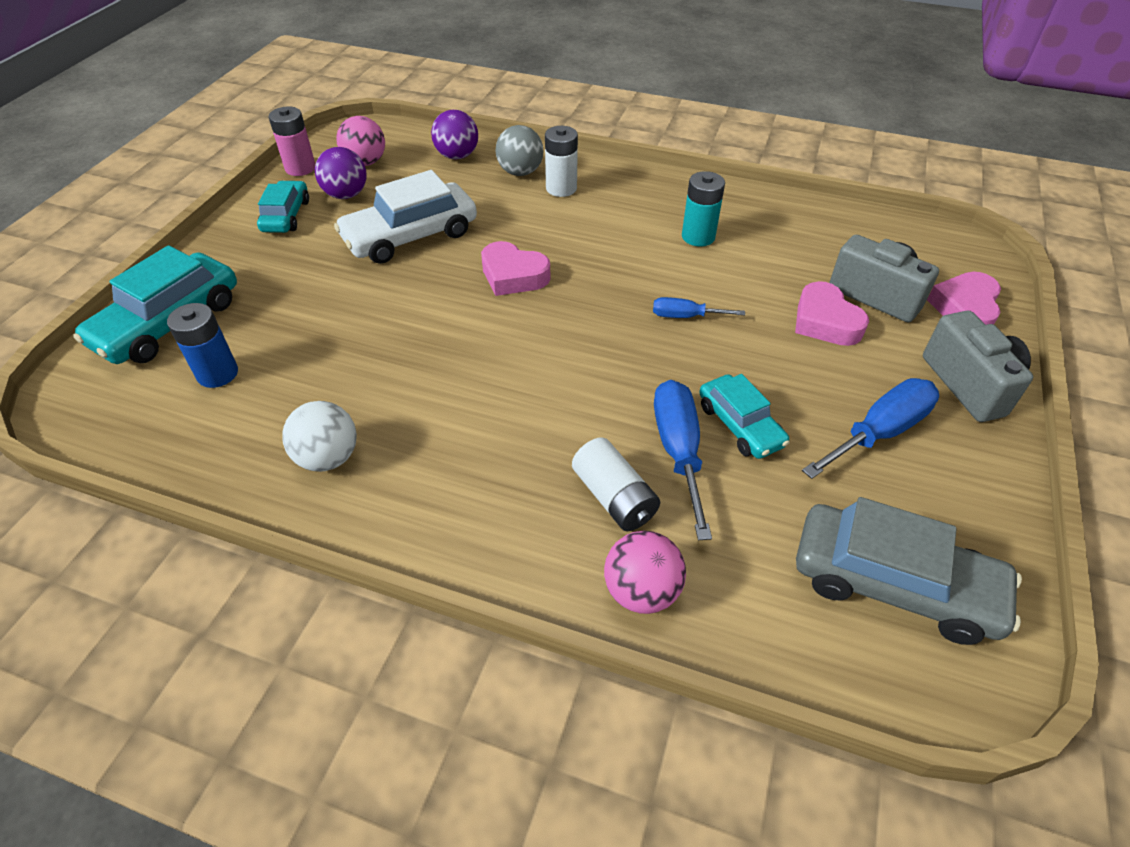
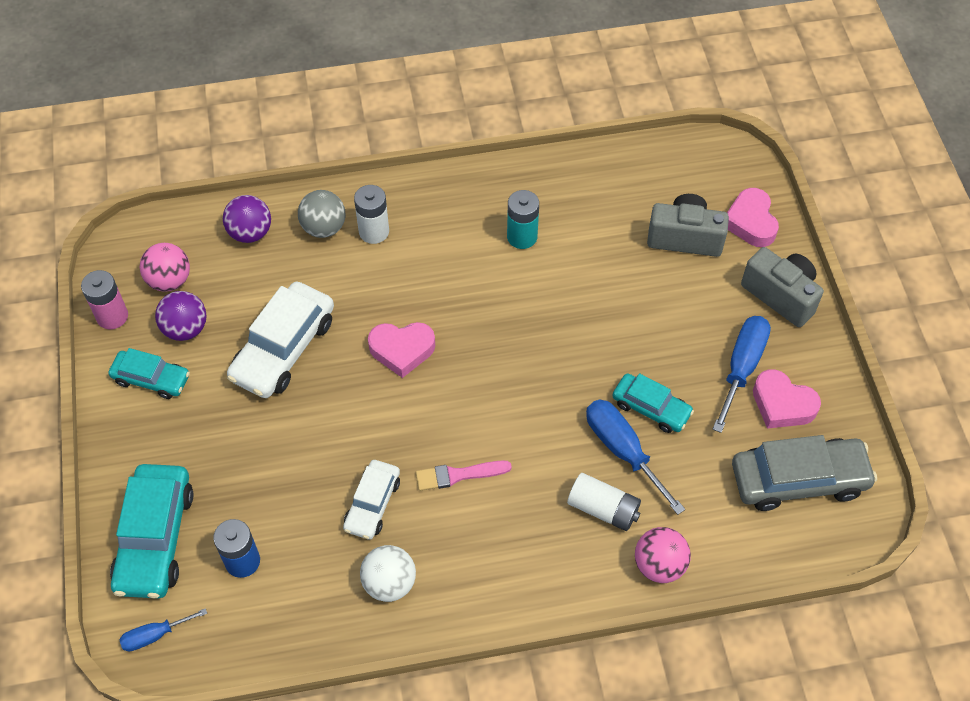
camera: 30 degrees left, 10 degrees up
turquoise car [257,180,309,233] -> turquoise car turned 135 degrees clockwise [108,348,190,399]
blue screwdriver [653,297,745,318] -> blue screwdriver moved to [119,608,207,652]
pink heart [795,281,869,346] -> pink heart moved to [753,369,821,429]
none -> white car [343,460,400,540]
none -> pink brush [416,460,512,491]

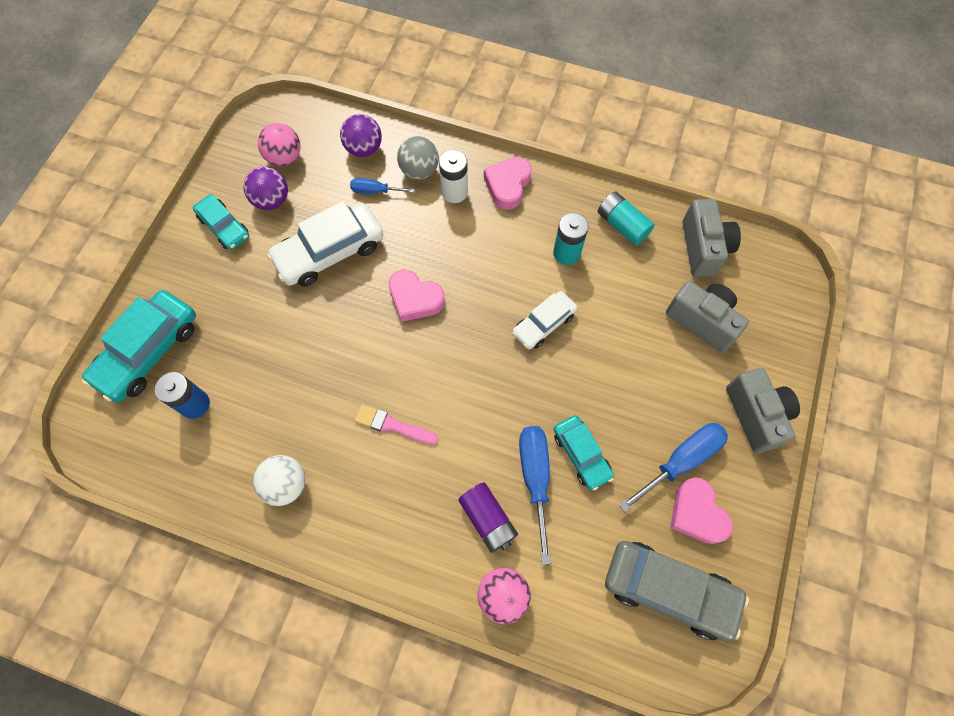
camera: 30 degrees right, 10 degrees up
pink battery [81,270,128,329] -> none
blue screwdriver [119,608,207,652] -> blue screwdriver moved to [350,178,415,194]
white car [343,460,400,540] -> white car moved to [512,291,577,349]
white battery [567,473,641,531] -> purple battery [458,482,518,553]
pink heart [727,188,779,247] -> pink heart moved to [484,157,532,210]
none -> turquoise battery [598,192,655,245]
none -> grey camera [682,199,741,277]

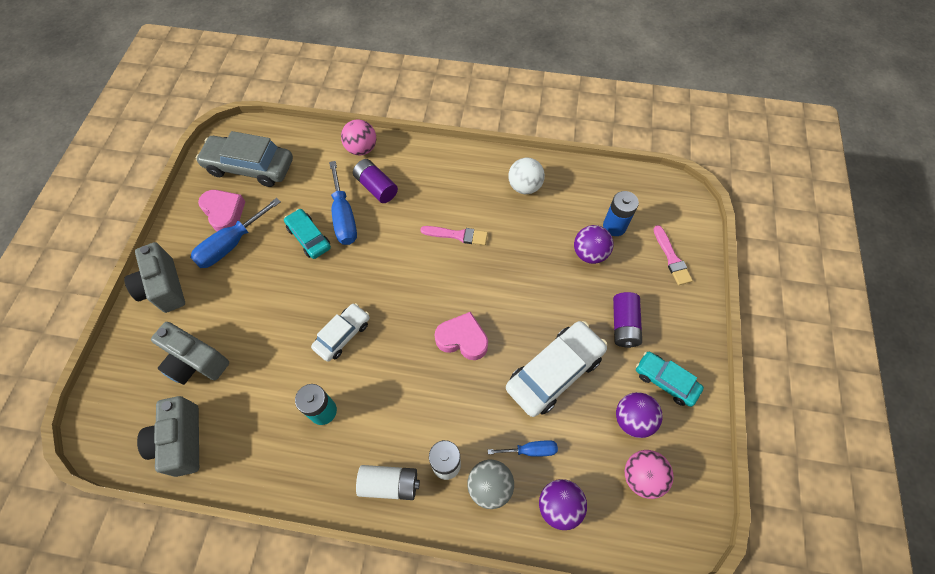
camera: 170 degrees right, 5 degrees down
turquoise car [82,290,196,402] -> pink brush [653,225,693,285]
pink heart [484,157,532,210] -> white battery [356,465,420,500]
turquoise battery [598,192,655,245] -> none
none -> purple ball [574,225,613,264]
none -> purple battery [613,292,642,348]

